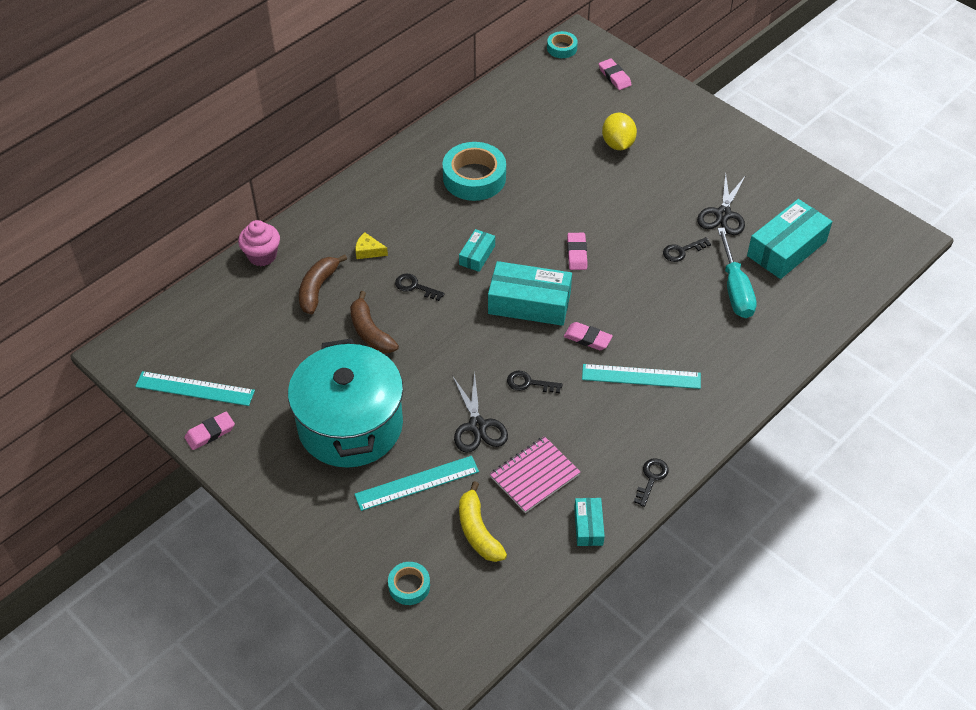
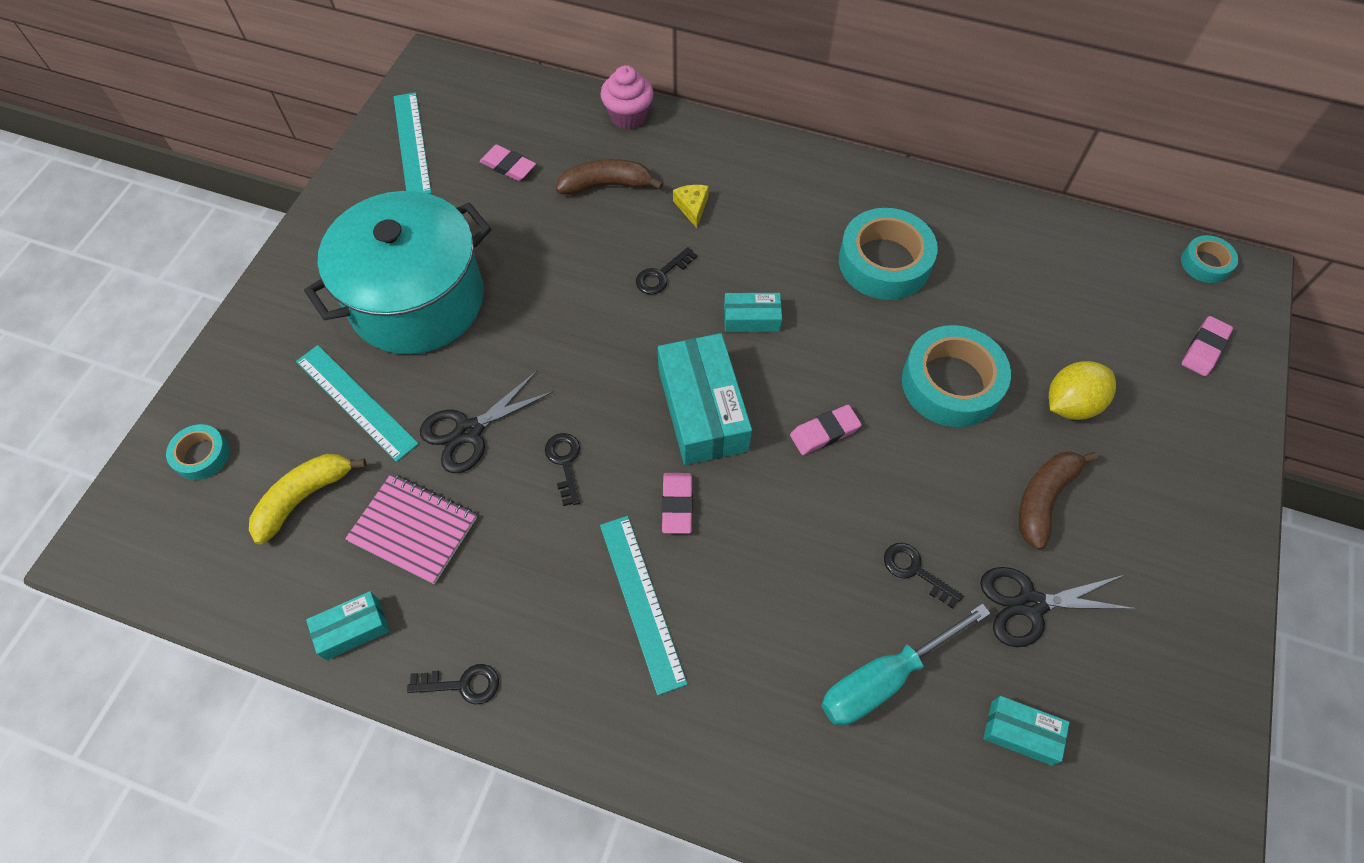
camera: 65 degrees right, 10 degrees up
pink eraser [184,411,235,450] -> pink eraser moved to [479,145,536,181]
brown banana [350,291,399,353] -> brown banana moved to [1019,451,1099,550]
black key [395,274,445,301] -> black key turned 135 degrees counterclockwise [636,247,697,295]
turquoise box [747,199,832,279] -> turquoise box [983,696,1070,766], size x0.52
none -> turquoise tape [902,325,1011,427]

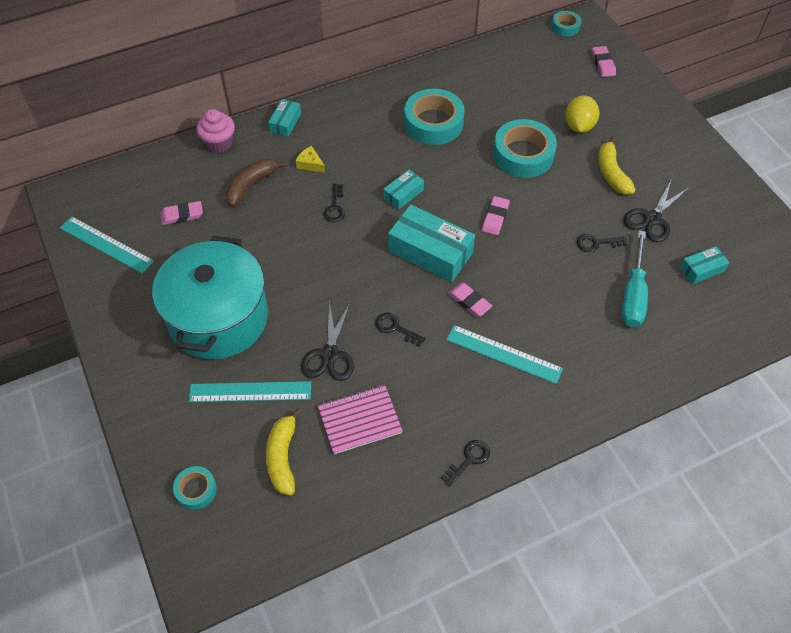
camera: 45 degrees left, 5 degrees down
turquoise box [306,591,389,660] -> turquoise box moved to [268,99,301,137]
brown banana [1019,451,1099,550] -> yellow banana [598,136,636,194]

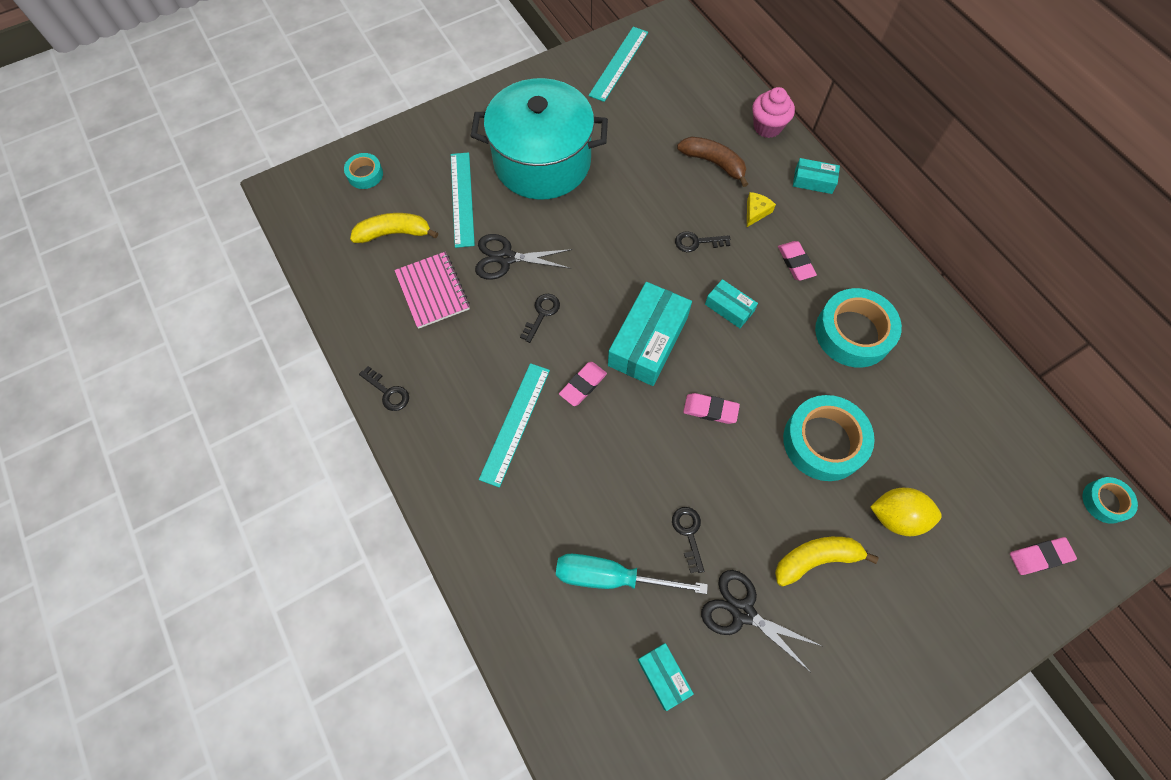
camera: 85 degrees right, 10 degrees up
pink eraser [160,201,203,225] -> pink eraser moved to [778,241,817,281]

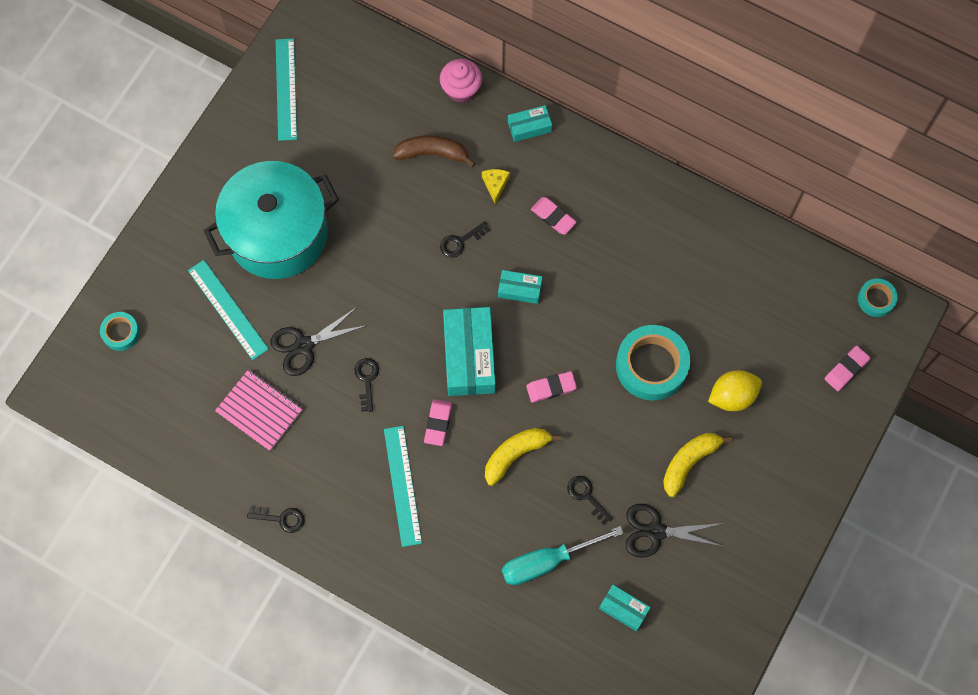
camera: 30 degrees left, 5 degrees up
yellow banana [350,213,438,243] -> yellow banana moved to [485,428,561,486]
turquoise tape [815,288,902,368] -> none

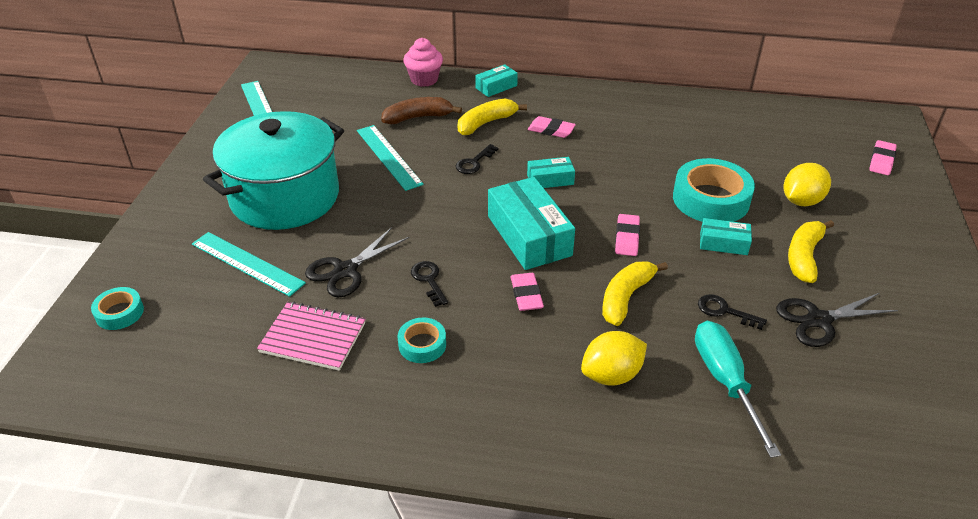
camera: 20 degrees left, 30 degrees down
black key [247,506,304,533] -> none
turquoise ruler [384,426,422,547] -> turquoise ruler moved to [357,125,424,191]
yellow cheese [482,169,510,204] -> yellow banana [458,98,527,135]
turquoise screwdriver [502,526,624,585] -> turquoise screwdriver turned 120 degrees clockwise [695,321,781,458]
pink eraser [526,371,577,403] -> pink eraser turned 45 degrees counterclockwise [615,214,640,256]
turquoise box [599,585,651,631] -> turquoise box moved to [700,218,752,255]
turquoise tape [858,278,898,317] -> turquoise tape moved to [398,318,446,363]
none -> yellow lemon [581,331,647,386]

